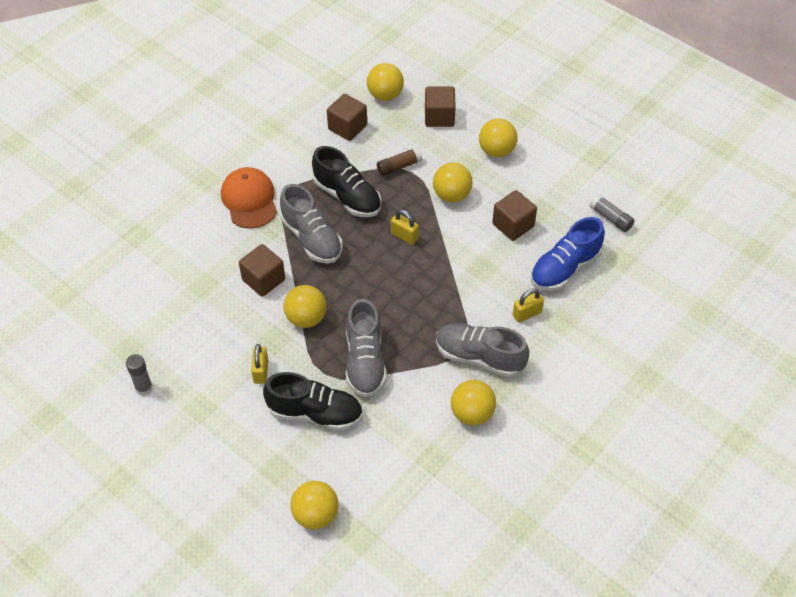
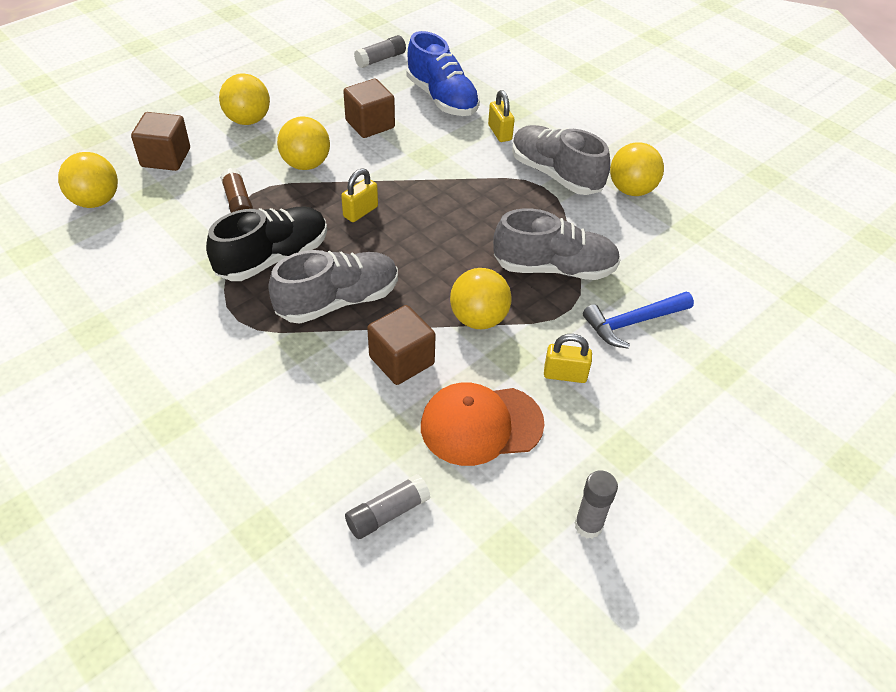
camera: 85 degrees left, 5 degrees down
orange cap [221,167,277,229] -> orange cap moved to [421,383,544,466]
black shoe [263,372,363,431] -> blue hammer [583,292,694,349]
yellow ball [290,481,339,530] -> none
brown cube [327,94,367,141] -> none
grey shoe [436,323,529,377] -> grey shoe turned 105 degrees clockwise [512,125,610,195]
none -> grey glue stick [345,474,431,539]

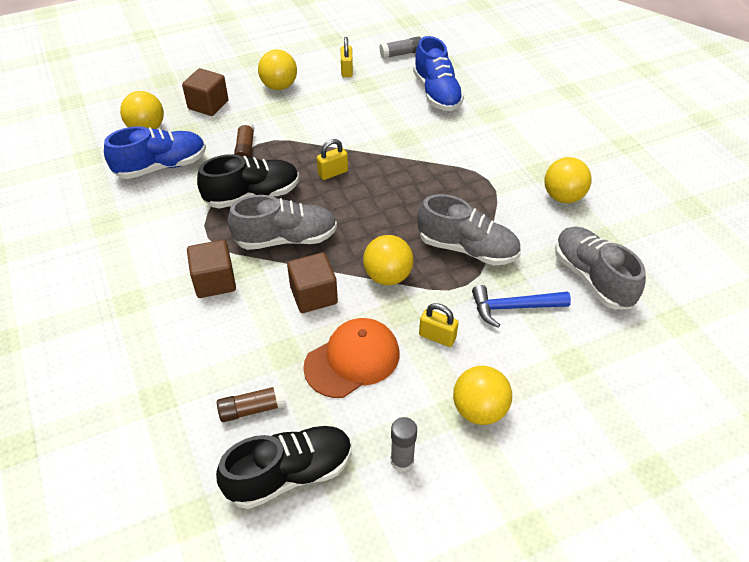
camera: 20 degrees right, 0 degrees up
yellow ball [277,116,330,170] -> yellow ball moved to [453,366,512,425]
brown cube [343,79,395,138] -> brown cube moved to [187,240,236,298]
grey glue stick [345,474,431,539] -> brown glue stick [217,384,287,422]
orange cap [421,383,544,466] -> orange cap turned 135 degrees clockwise [303,318,399,398]
yellow padlock [488,90,515,142] -> yellow padlock moved to [341,37,353,77]
grey shoe [512,125,610,195] -> grey shoe moved to [555,226,646,309]
none -> blue shoe [104,126,206,179]
none -> black shoe [216,426,352,509]

